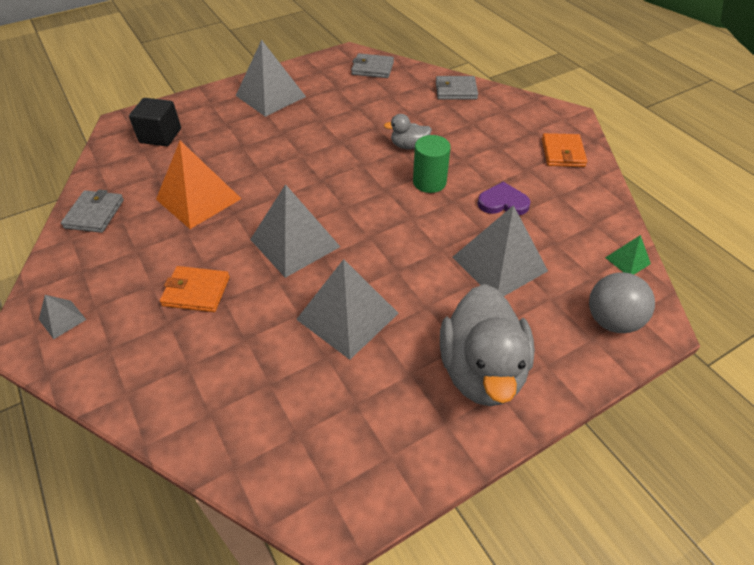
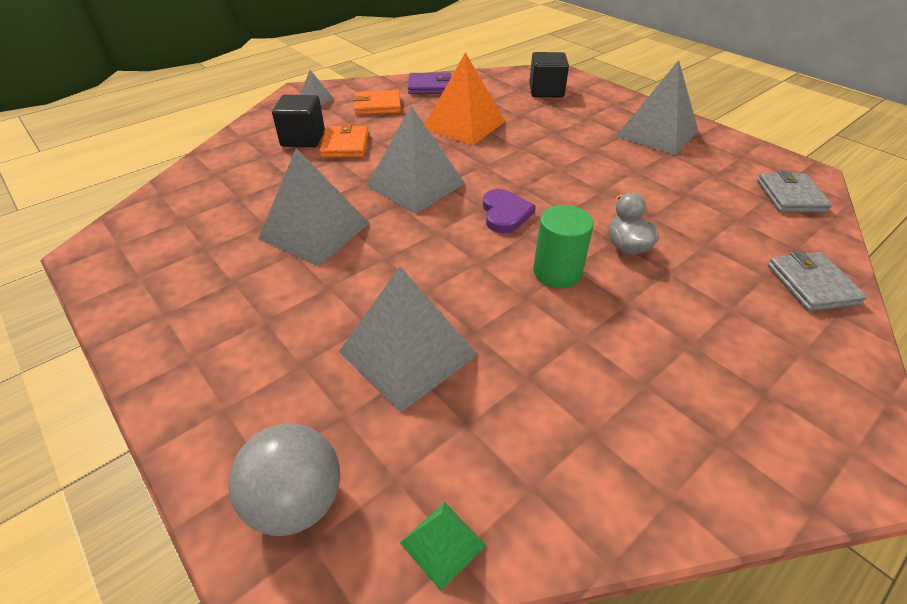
camera: 80 degrees right, 5 degrees down
grey wallet [61,190,124,233] -> purple wallet [408,73,452,94]
grey duck [440,284,535,406] -> none
purple heart [478,182,531,215] -> purple heart moved to [483,189,536,233]
orange wallet [542,133,587,167] -> orange wallet moved to [353,90,401,115]
none -> black cube [272,95,325,147]

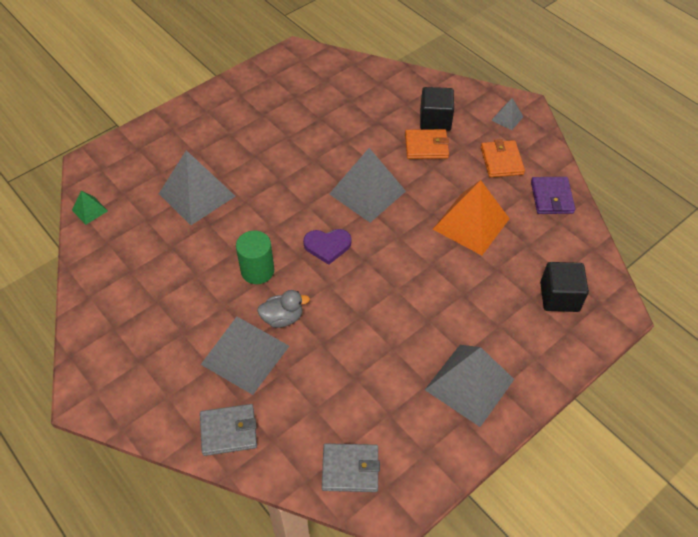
camera: 90 degrees right, 10 degrees up
grey ball [228,423,340,536] -> none
grey pyramid [258,148,370,266] -> grey pyramid moved to [201,317,289,395]

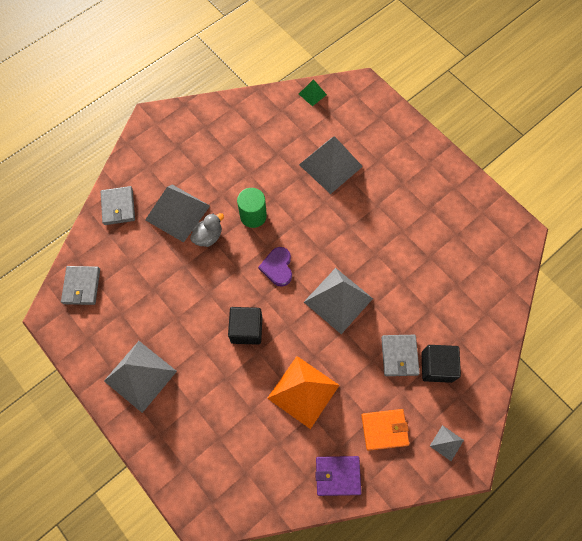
camera: 90 degrees right, 15 degrees up
grey duck [257,290,310,328] -> grey duck turned 120 degrees counterclockwise [190,213,224,247]
orange wallet [405,129,449,159] -> grey wallet [381,335,420,376]
black cube [540,262,589,312] -> black cube moved to [228,307,263,345]

